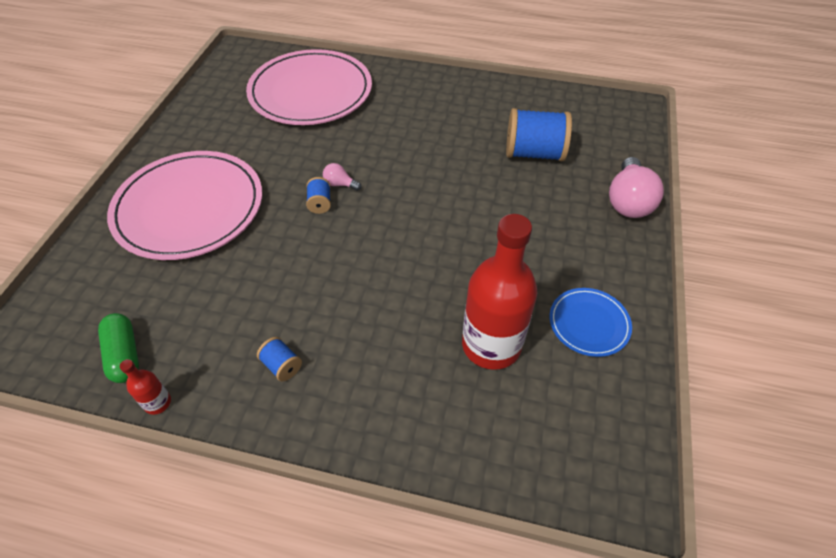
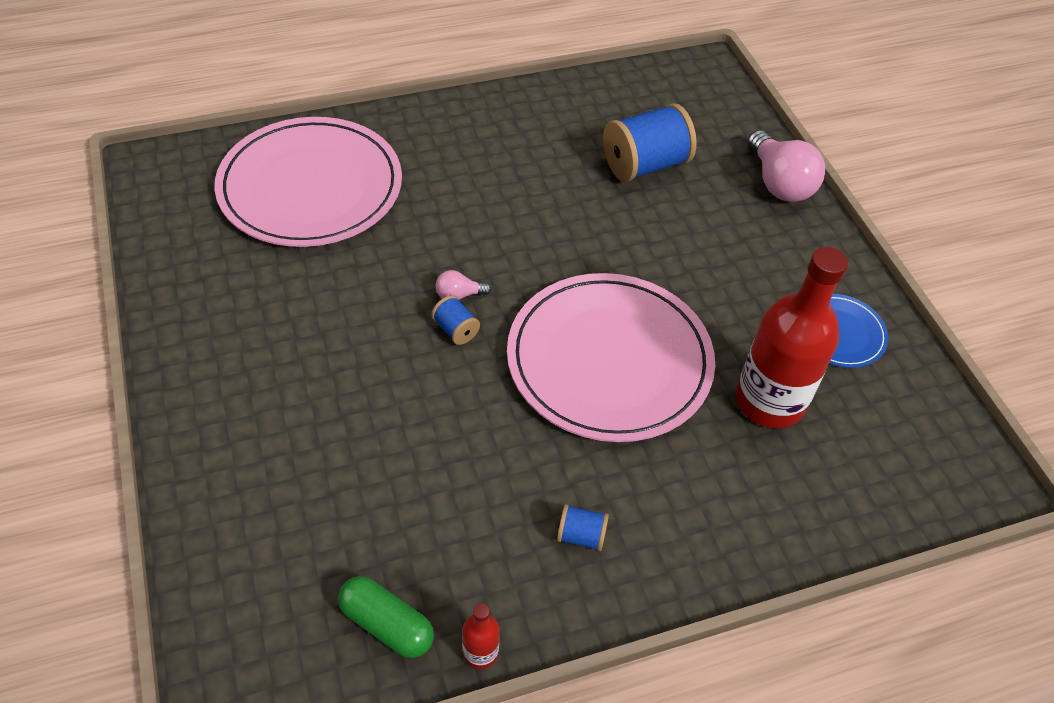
camera: 35 degrees left, 0 degrees up
pink plate [107,151,262,260] -> pink plate moved to [507,273,715,442]

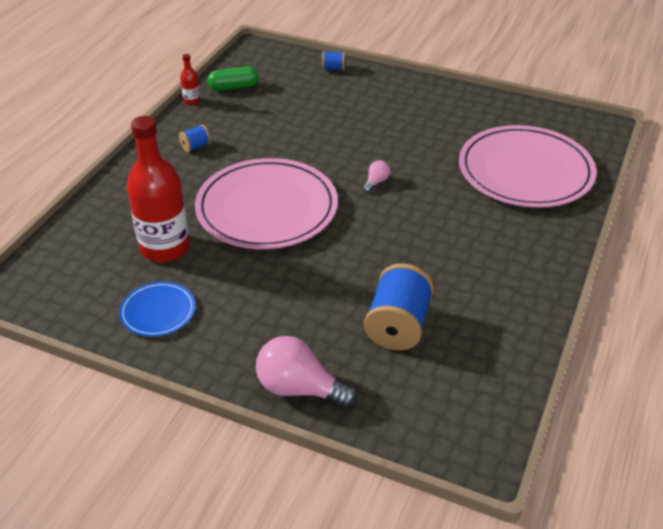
camera: 135 degrees right, 10 degrees down
blue spool [431,295,480,345] -> blue spool moved to [322,51,345,71]

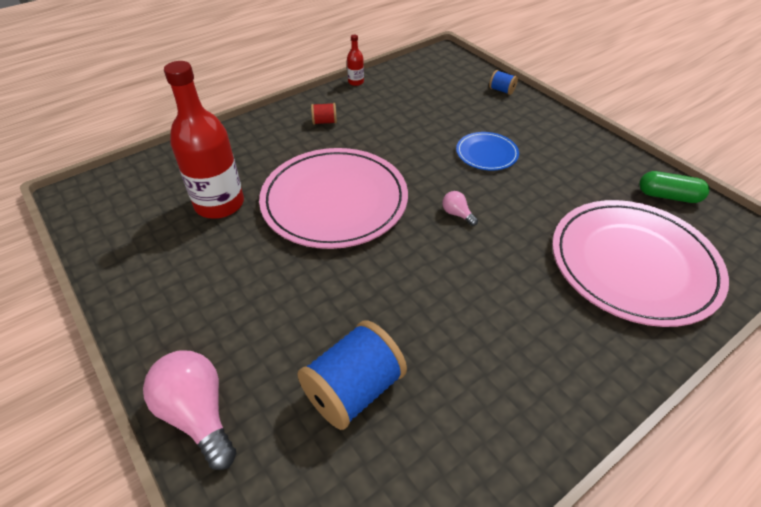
camera: 30 degrees right, 5 degrees up
blue plate [119,282,196,337] -> blue plate moved to [456,132,519,170]
blue spool [179,125,211,152] -> red spool [311,103,337,125]
green capsule [207,66,259,91] -> green capsule moved to [639,171,709,203]
pink light bulb [363,160,390,193] -> pink light bulb turned 105 degrees counterclockwise [442,191,478,226]

